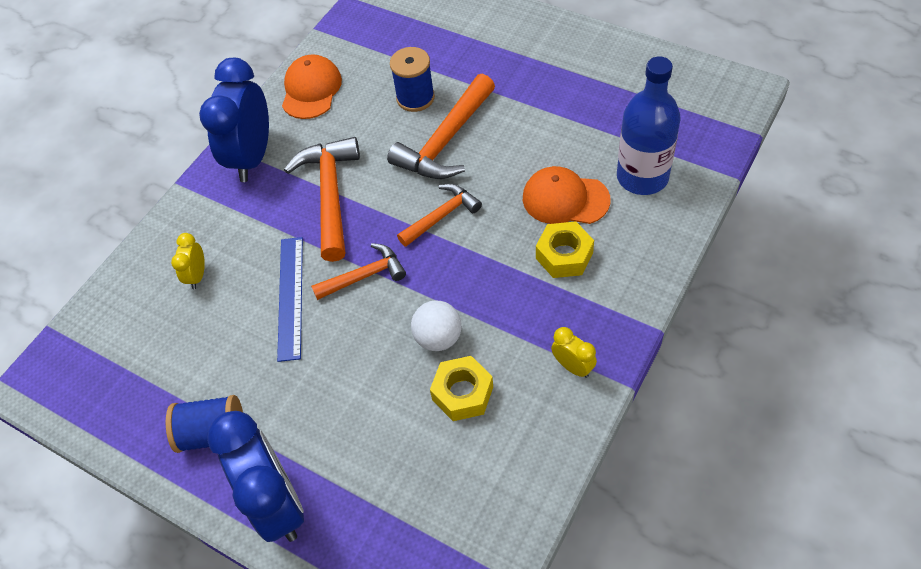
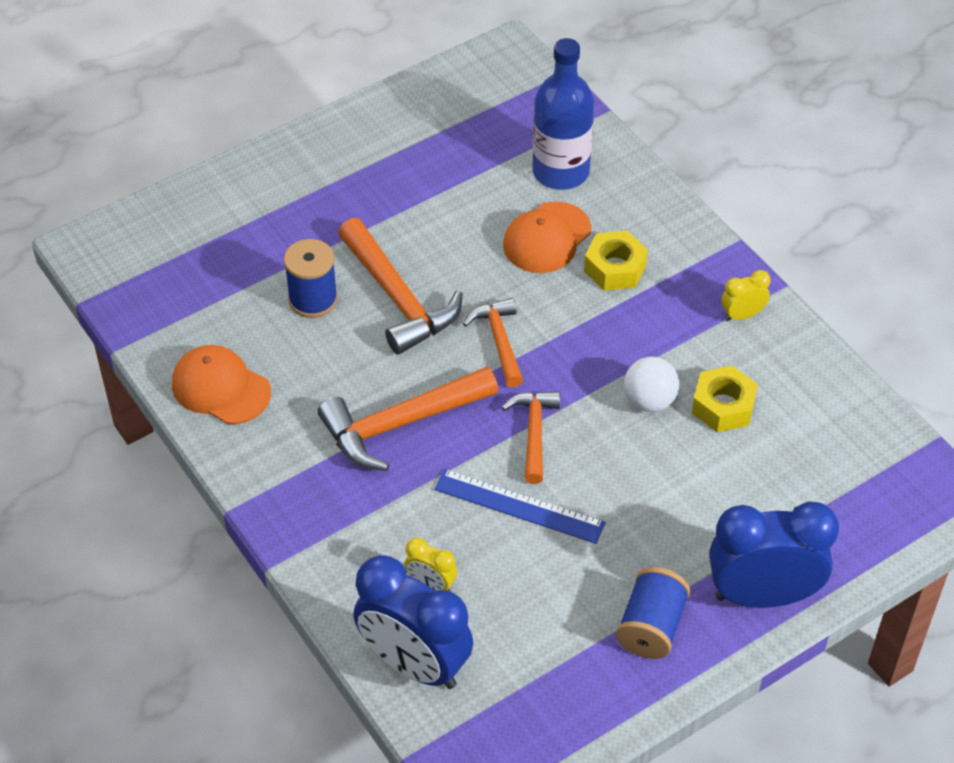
camera: 70 degrees left, 5 degrees down
blue clock [199,58,269,182] -> blue clock moved to [353,555,473,689]
orange hammer [284,137,360,262] -> orange hammer turned 45 degrees counterclockwise [318,366,498,471]

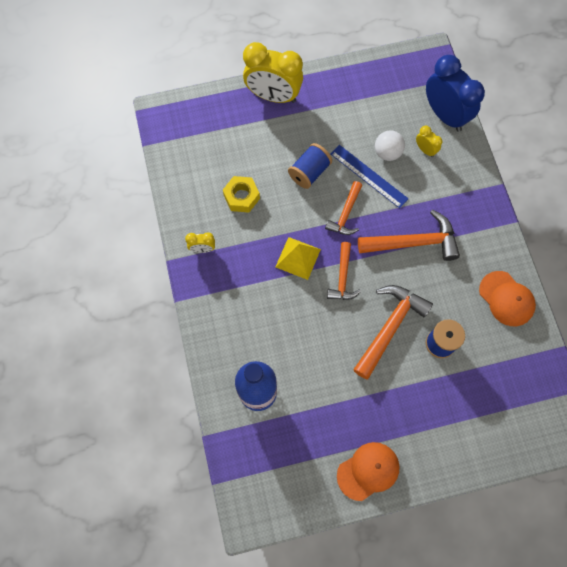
camera: 160 degrees left, 20 degrees up
orange hammer [338,218,463,355] -> orange hammer turned 45 degrees clockwise [353,285,433,379]
orange cap [503,202,591,273] -> orange cap moved to [337,442,400,501]
yellow nut [584,231,648,291] -> none
blue spool [616,567,690,659] -> blue spool moved to [288,143,332,189]
white ball [624,357,680,412] -> white ball moved to [375,130,405,161]
blue clock [709,502,839,608] -> yellow clock [243,42,303,103]
none -> yellow pyramid [276,237,321,280]

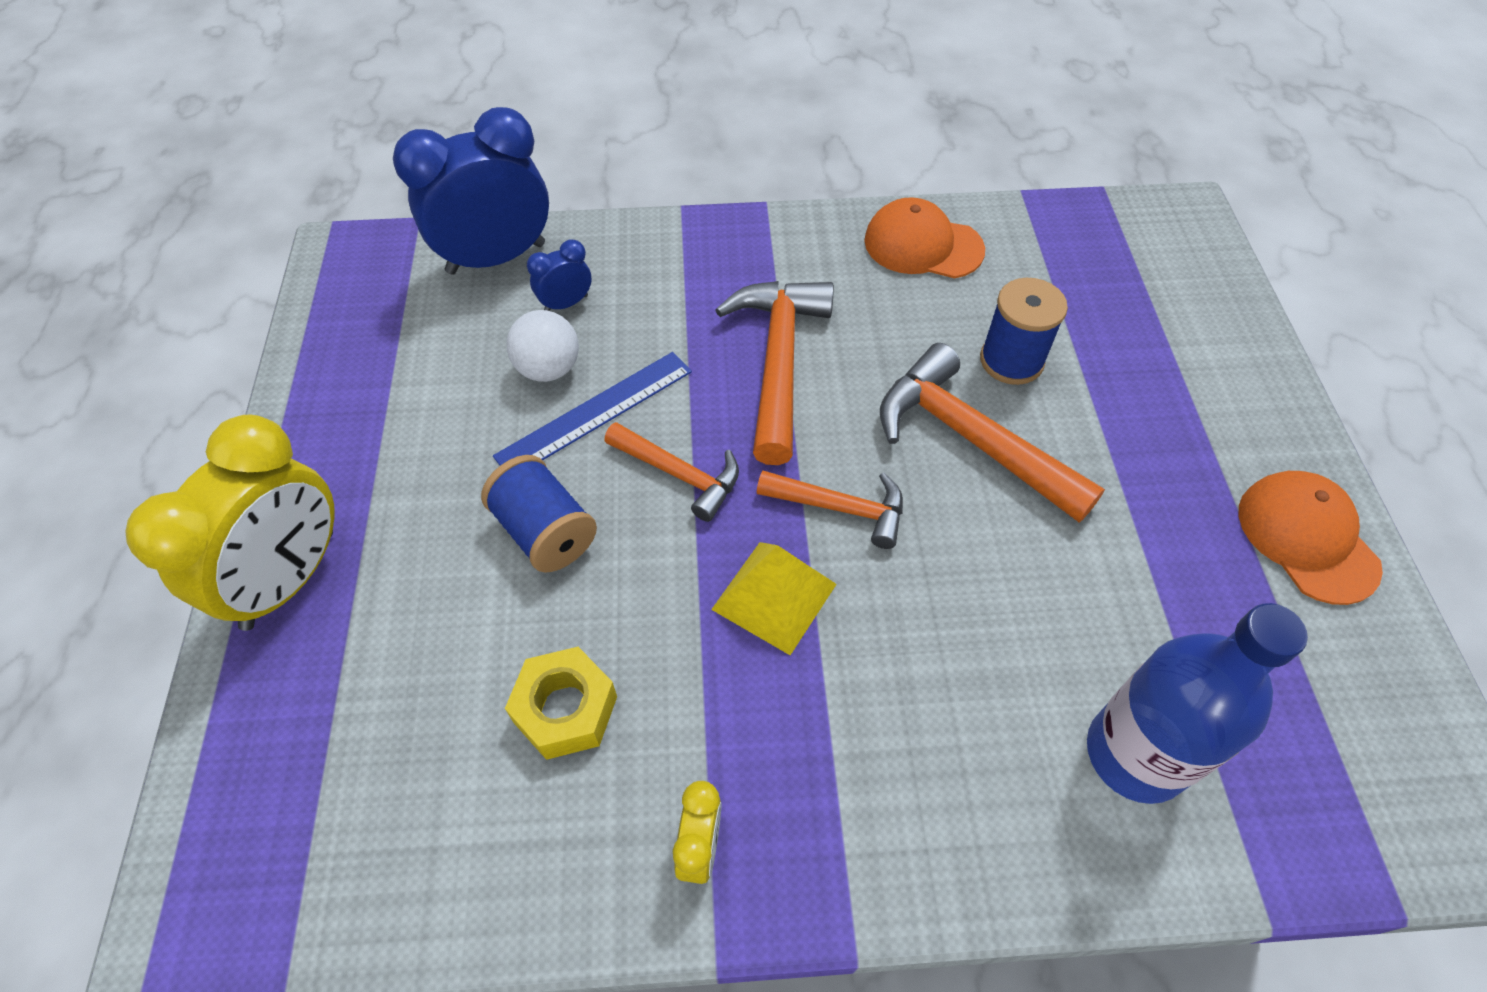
camera: 80 degrees left, 15 degrees down
yellow clock [416,126,442,157] -> blue clock [527,240,591,311]
orange cap [479,271,536,326] -> orange cap turned 135 degrees counterclockwise [864,197,985,279]

